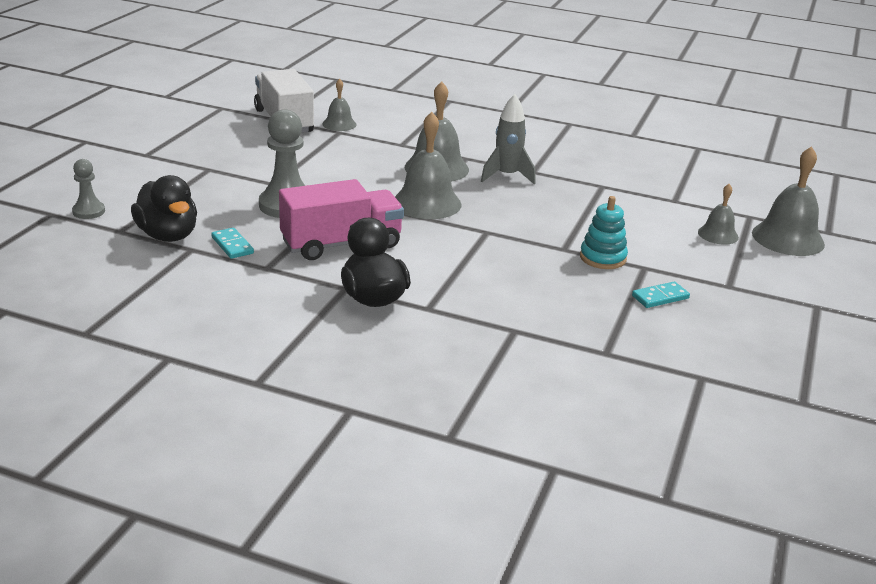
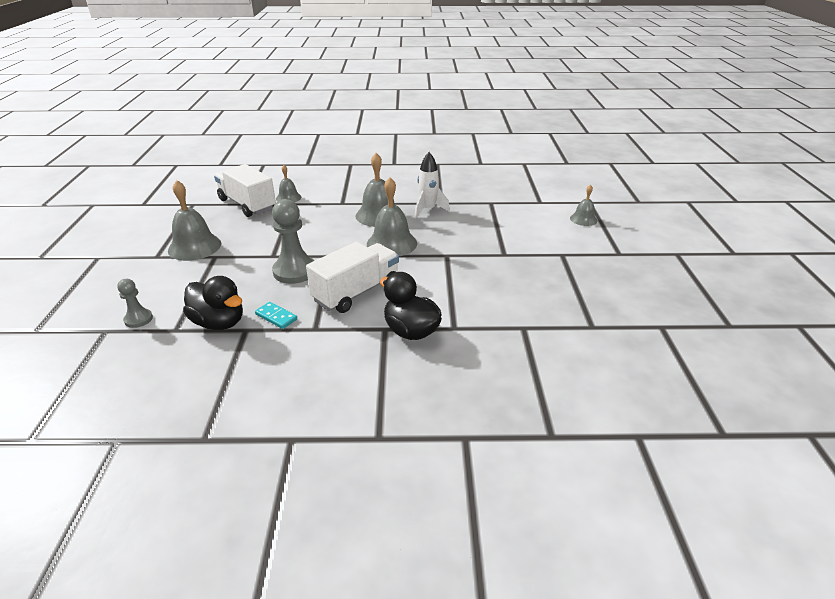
camera: 20 degrees left, 5 degrees up
pink truck [279,179,404,260] -> white truck [306,242,399,313]
grey rocket [481,94,536,185] -> white rocket [414,152,450,219]
turquoise stacking toy [580,196,628,269] -> none
turquoise domino [632,282,690,308] -> none
grey bell [752,146,825,256] -> grey bell moved to [168,180,221,261]

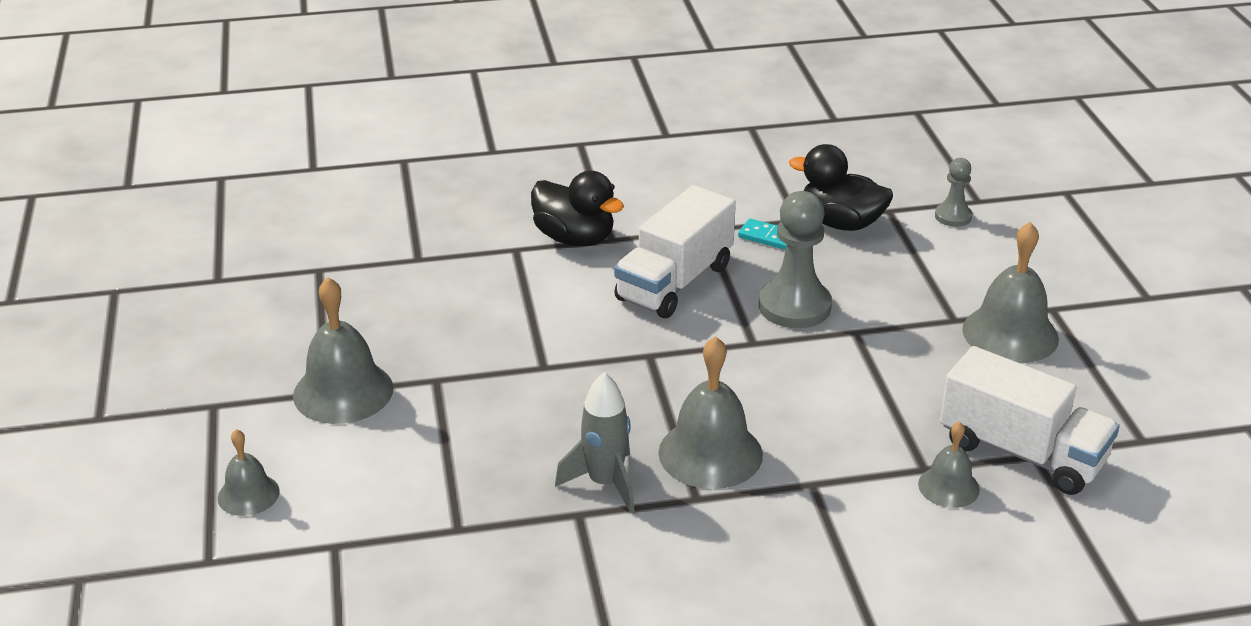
camera: 170 degrees right, 0 degrees up
grey bell [367,177,417,256] -> grey bell moved to [293,277,393,424]
white rocket [414,152,450,219] -> grey rocket [555,372,635,513]

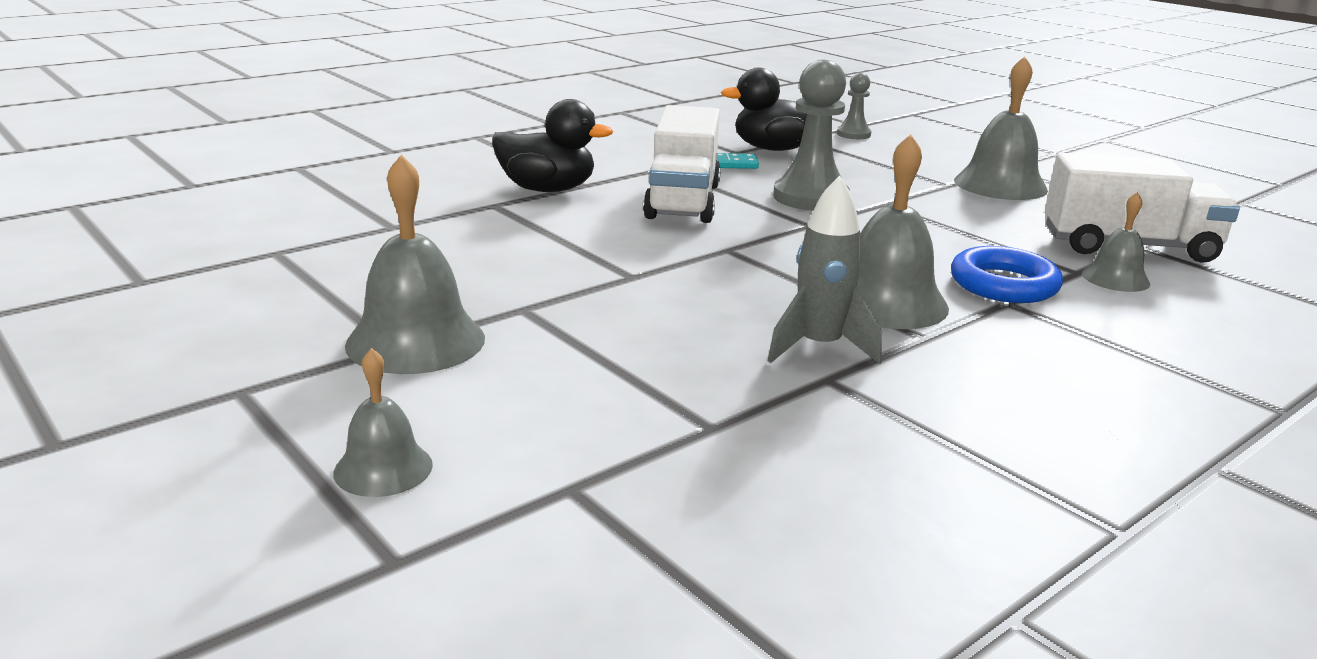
camera: 30 degrees left, 10 degrees down
none -> blue ring [951,246,1063,303]

